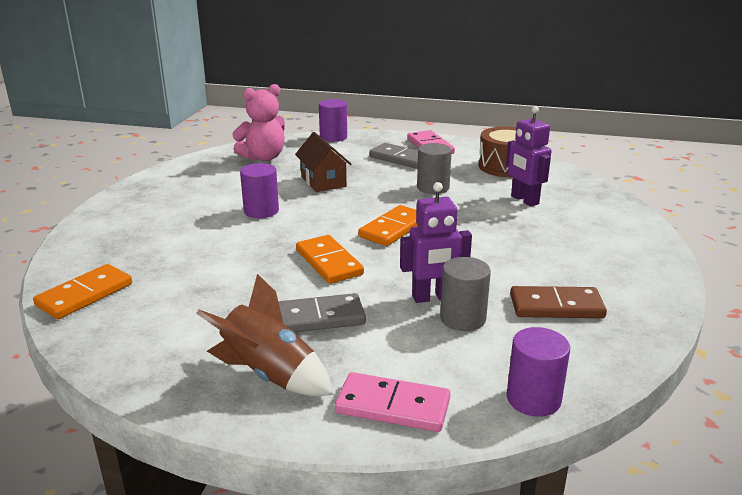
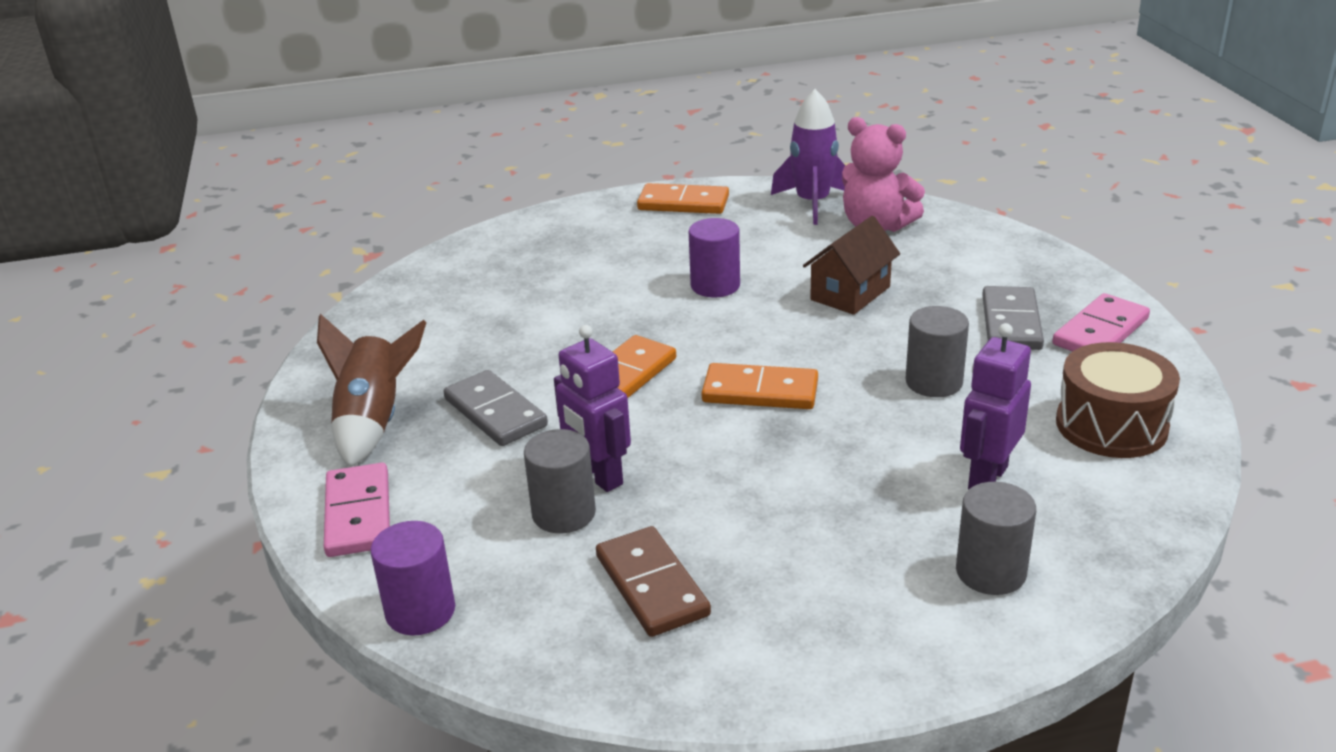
camera: 65 degrees right, 5 degrees up
orange domino [33,264,132,319] -> orange domino moved to [637,183,729,214]
purple cylinder [319,99,347,142] -> none
none -> purple rocket [771,89,845,225]
none -> grey cylinder [956,482,1036,595]

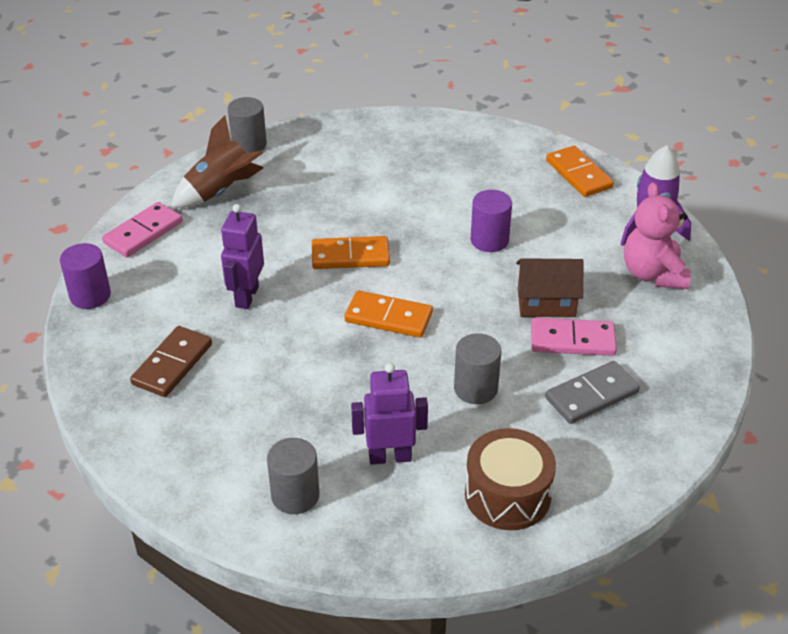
camera: 50 degrees right, 10 degrees up
grey domino [443,370,548,446] -> none
grey cylinder [524,429,596,533] -> grey cylinder moved to [228,97,267,153]
orange domino [702,363,818,409] -> orange domino turned 45 degrees counterclockwise [344,291,433,338]
pink domino [1052,293,1150,352] -> pink domino moved to [531,318,617,356]

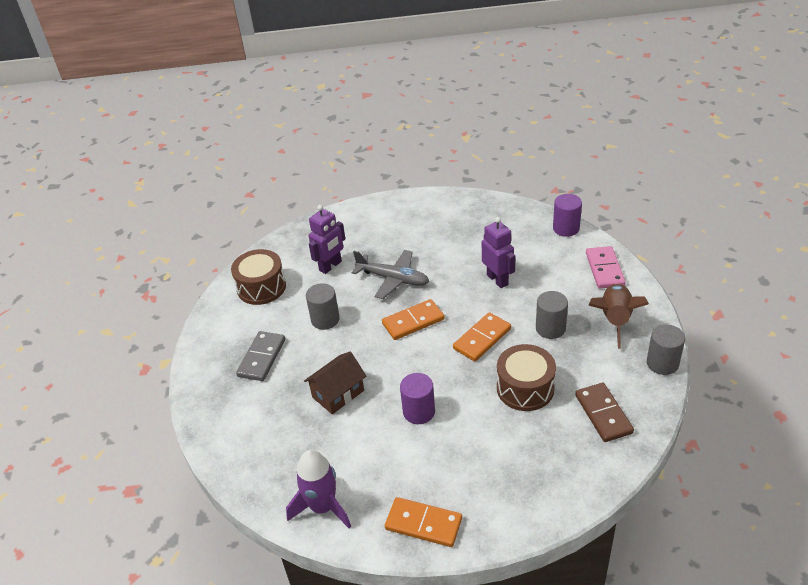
camera: 140 degrees right, 0 degrees up
brown domino [130,326,212,397] -> brown domino moved to [575,383,634,442]
grey cylinder [267,438,319,514] -> grey cylinder moved to [536,291,568,339]
pink domino [531,318,617,356] -> none
pink teddy bear [624,182,691,289] -> none
none -> grey plane [352,250,429,299]
none -> brown drum [497,344,556,411]

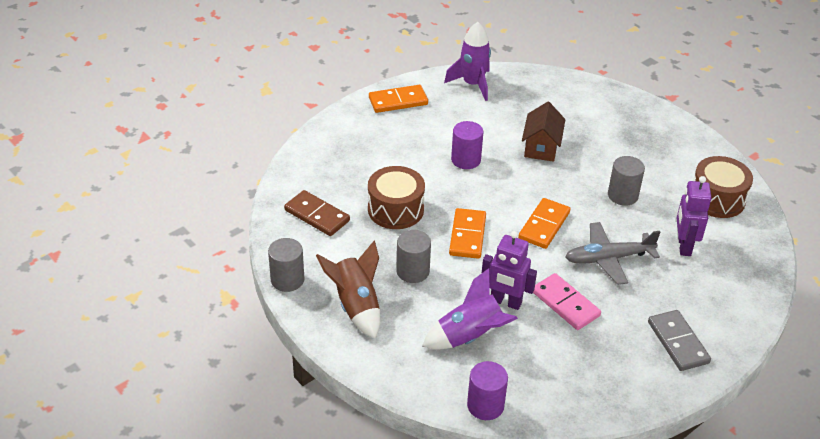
camera: 140 degrees right, 0 degrees up
grey domino [236,331,285,381] -> grey domino moved to [648,310,711,371]
pink domino [586,246,626,289] -> pink domino moved to [533,273,601,330]
none -> purple rocket [422,268,518,349]

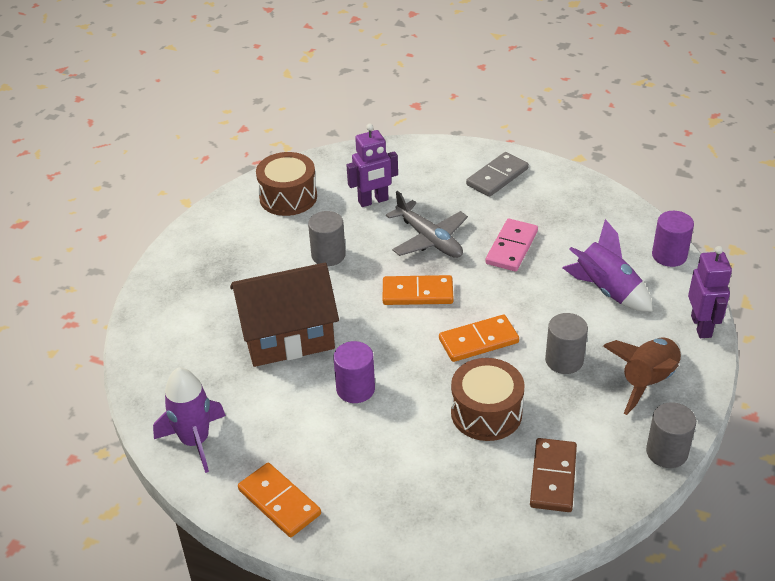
camera: 115 degrees left, 0 degrees up
purple robot [482,231,537,310] -> purple robot moved to [688,246,732,338]
brown house [522,102,566,162] -> brown house [230,263,339,367], size x1.66

